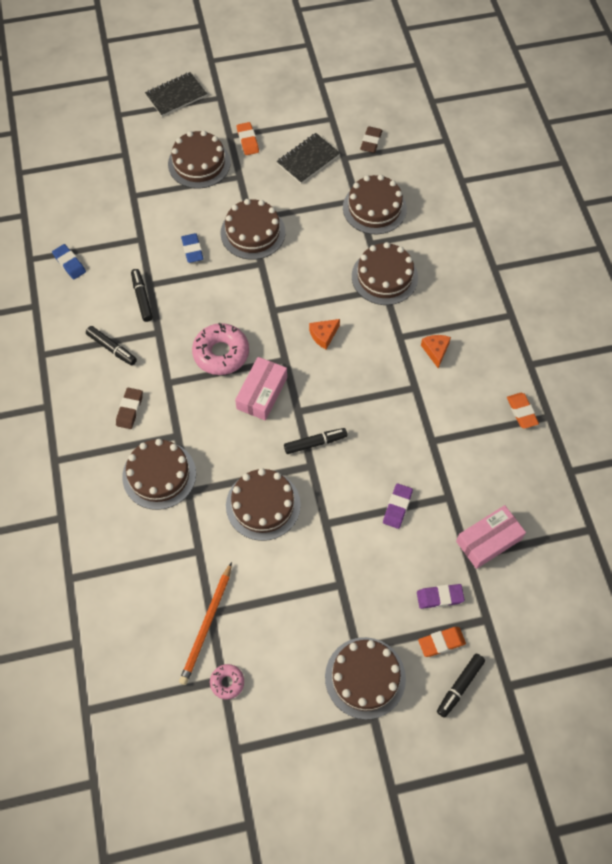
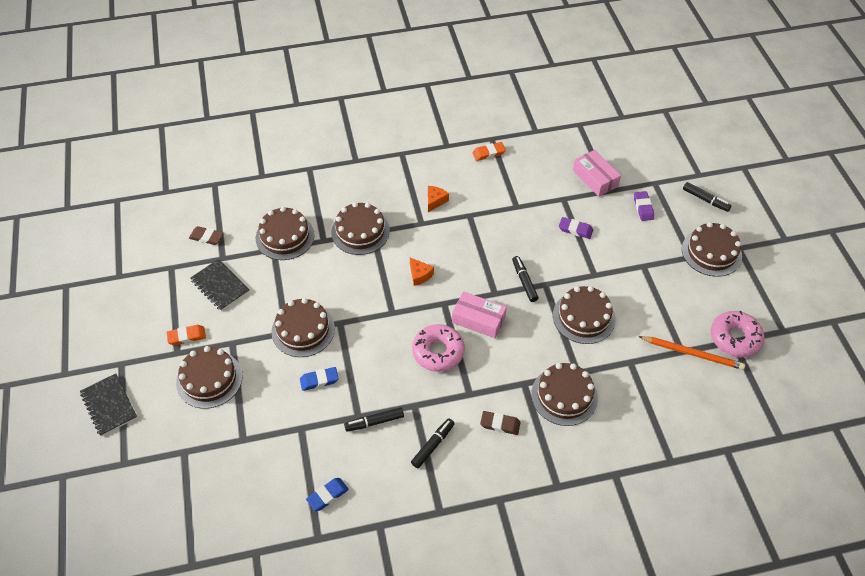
camera: 90 degrees left, 10 degrees down
pink donut [210,664,244,700] -> pink donut [711,311,764,357], size x1.92
orange eraser [418,627,466,657] -> none
orange cheese [421,335,451,368] -> orange cheese turned 120 degrees clockwise [428,186,449,212]

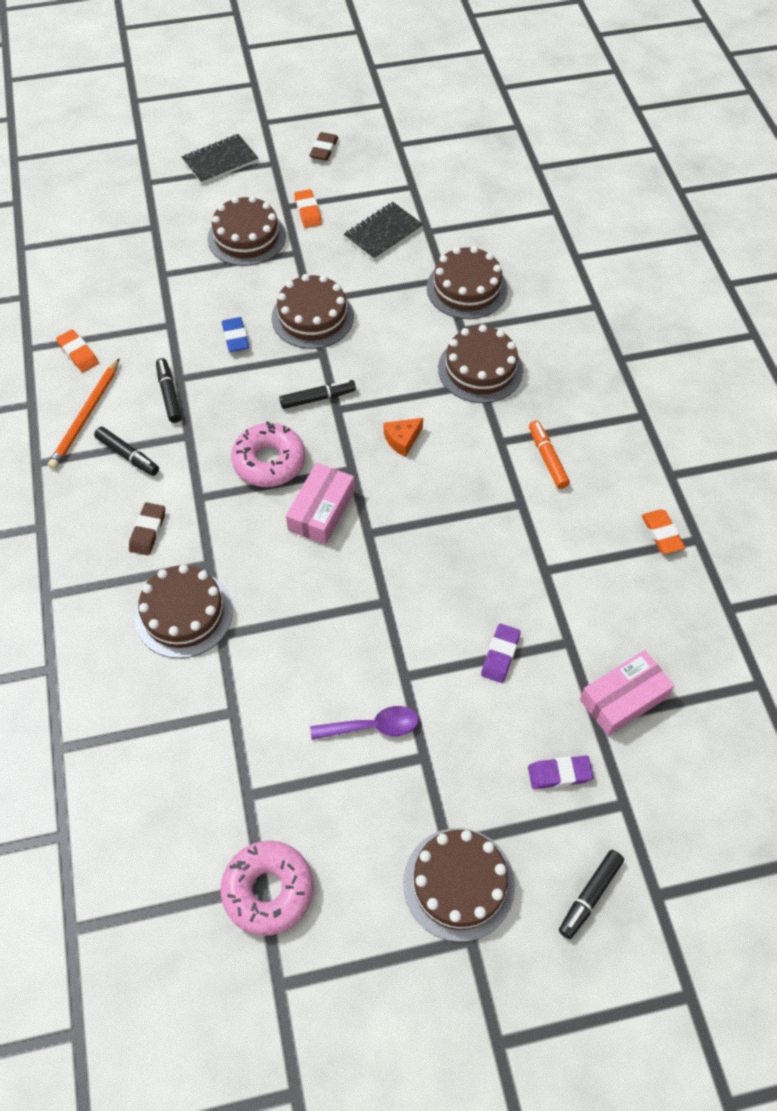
camera: 90 degrees right, 5 degrees up
brown eraser [189,226,223,245] -> brown eraser moved to [309,132,338,161]
blue eraser [306,478,349,511] -> orange eraser [56,329,99,372]
orange cheese [428,186,449,212] -> orange marker [529,420,570,489]
black marker [512,256,539,302] -> black marker moved to [279,380,356,409]
brown cake [553,286,616,344] -> none
orange pencil [638,336,745,370] -> orange pencil moved to [48,358,120,469]
none -> purple spoon [310,706,419,740]

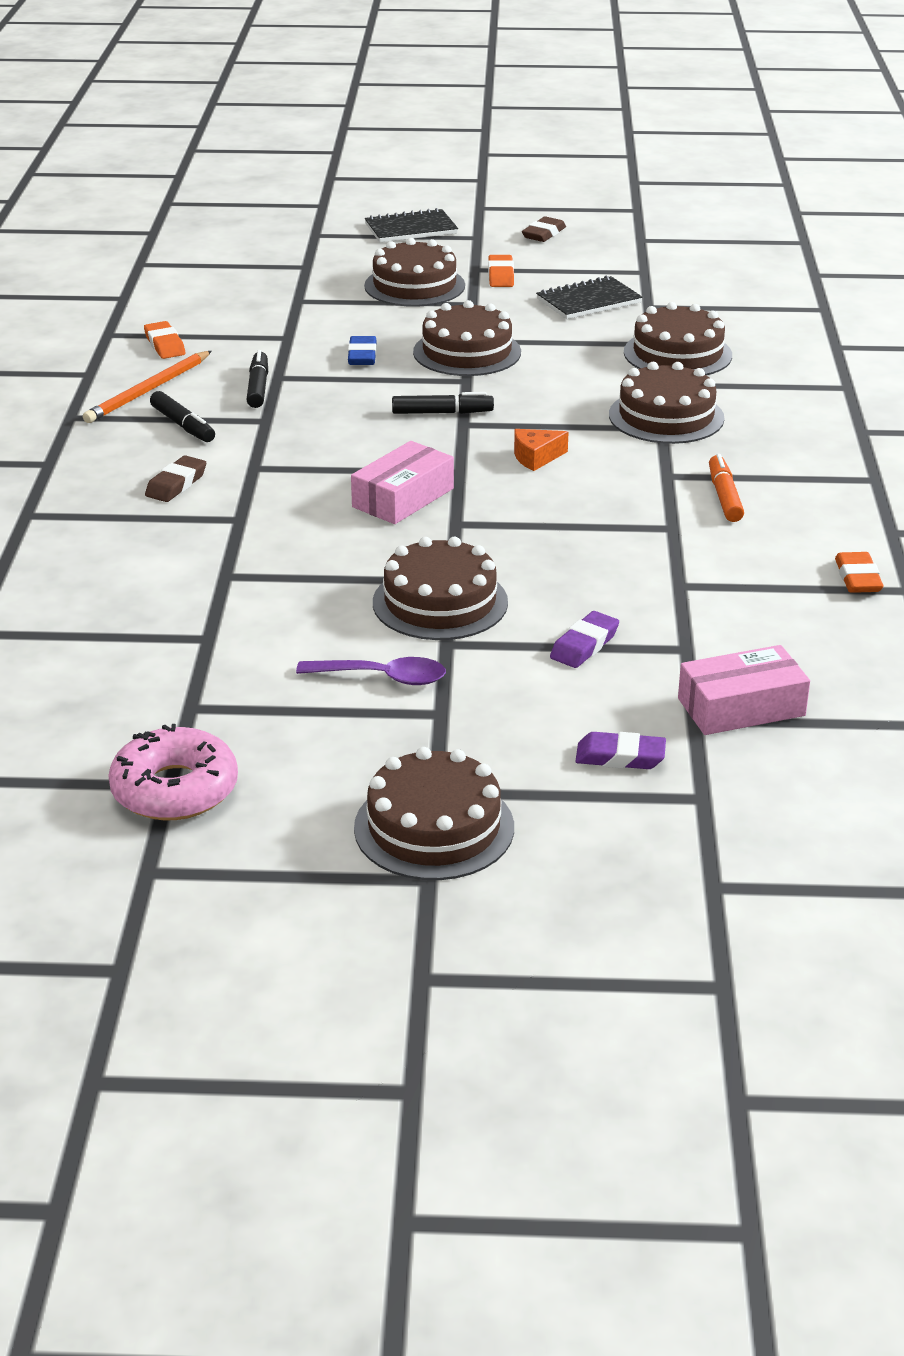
camera: 15 degrees right, 25 degrees down
brown cake [135,564,233,658] -> brown cake moved to [373,537,508,640]
pink donut [231,421,305,487] -> none
black marker [559,850,624,939] -> none

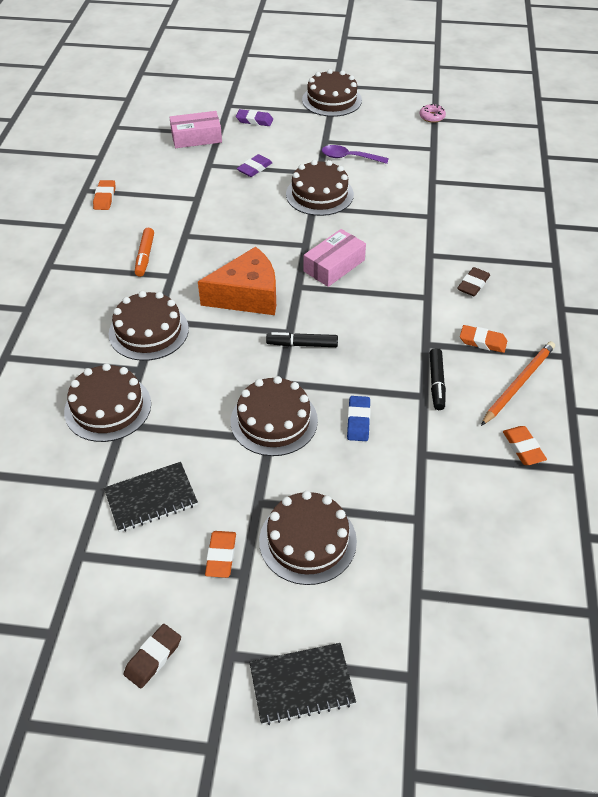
camera: 175 degrees left, 15 degrees up
pink donut [108,724,238,820] -> pink donut [420,104,446,123], size x0.52
black marker [150,391,215,442] -> orange eraser [460,325,507,353]
orange cheese [514,429,568,471] -> orange cheese [198,247,276,315], size x2.18

